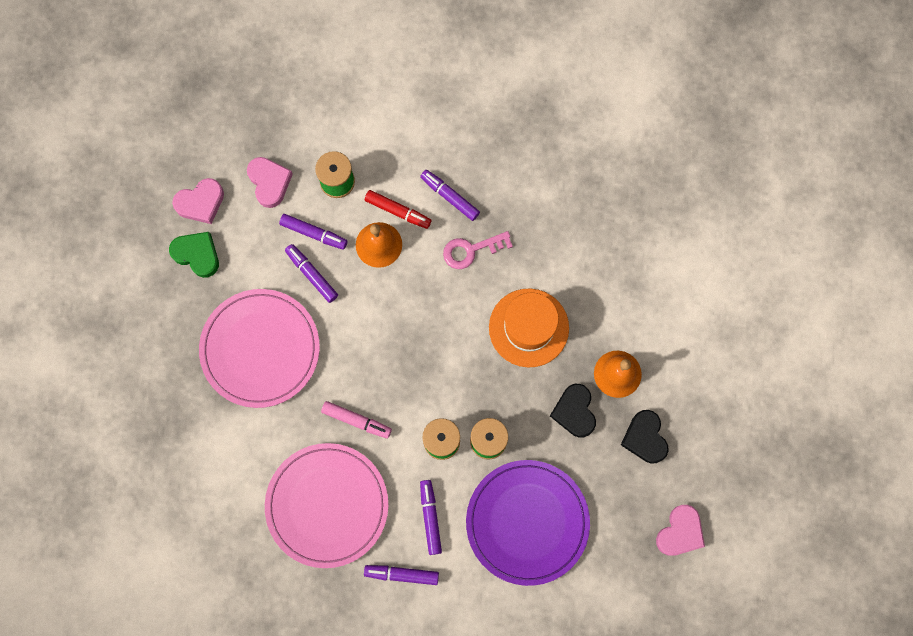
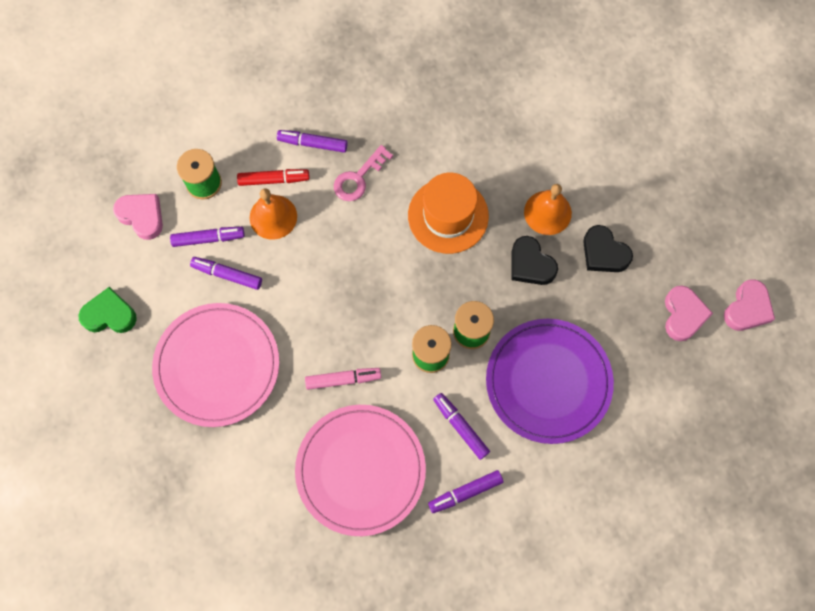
camera: 30 degrees left, 5 degrees down
pink heart [172,178,224,224] -> pink heart moved to [724,279,775,331]

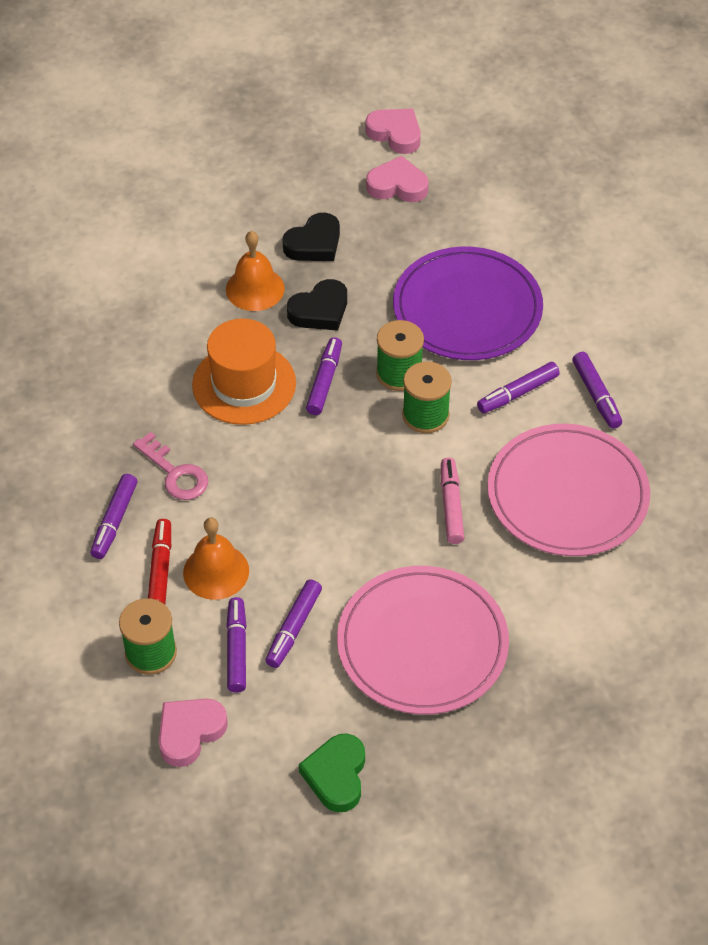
camera: 85 degrees left, 20 degrees down
none -> purple marker [306,337,342,415]

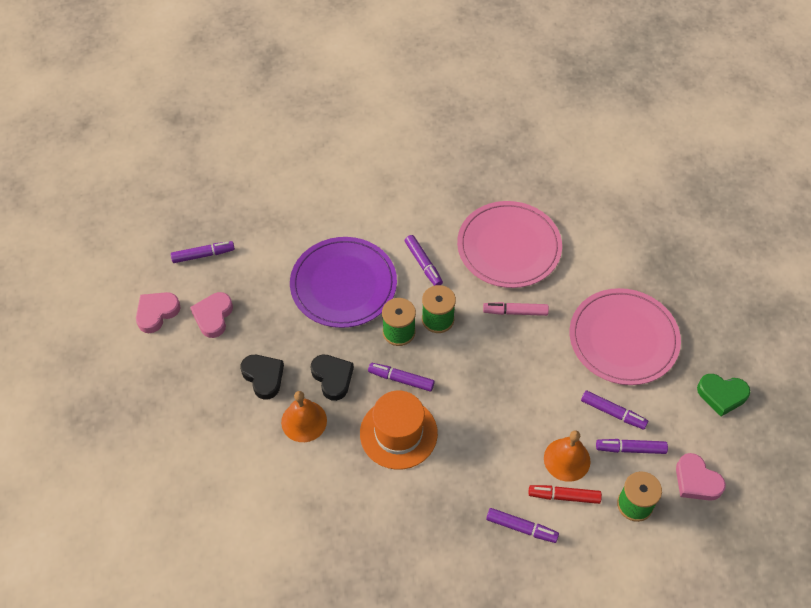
camera: 85 degrees left, 5 degrees up
pink key [133,432,208,500] -> none
purple marker [572,352,622,429] -> purple marker moved to [171,241,235,263]

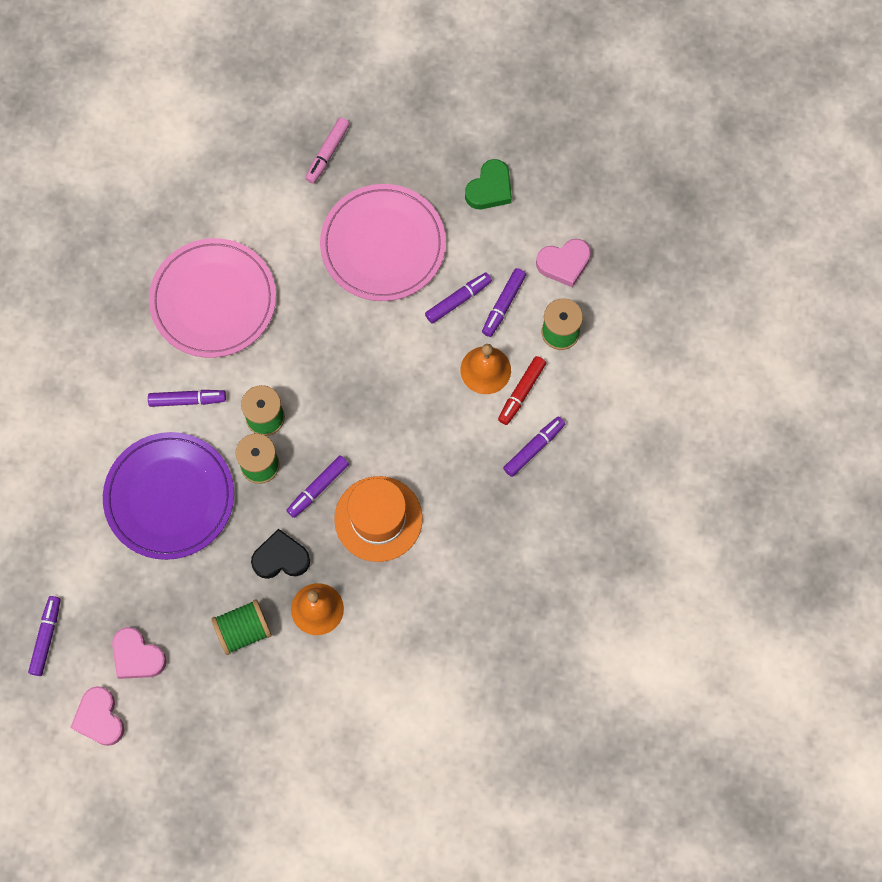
camera: 65 degrees left, 15 degrees up
black heart [240,355,284,400] -> green spool [211,599,272,655]
pink marker [483,302,549,316] -> pink marker moved to [305,117,350,184]

